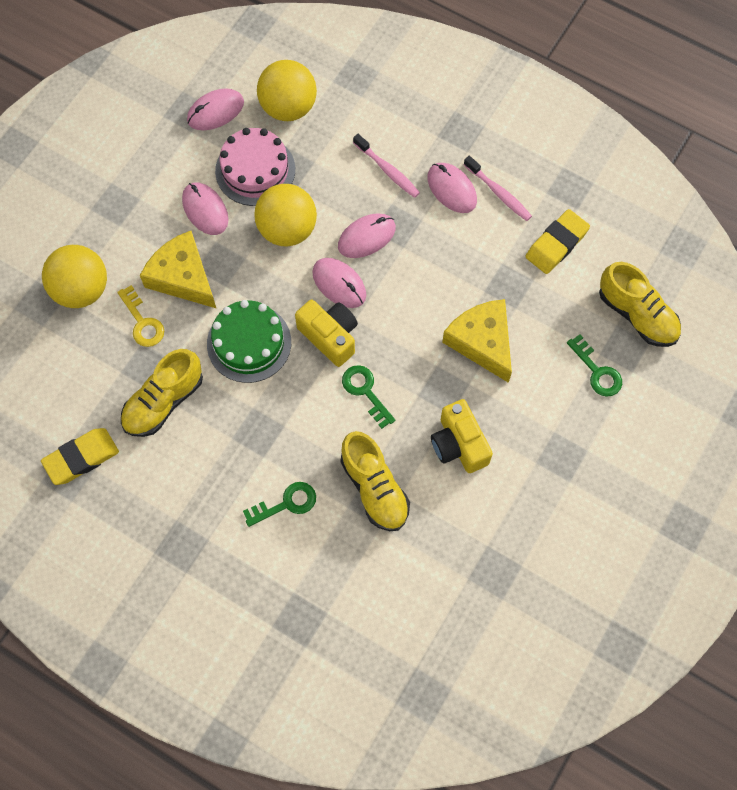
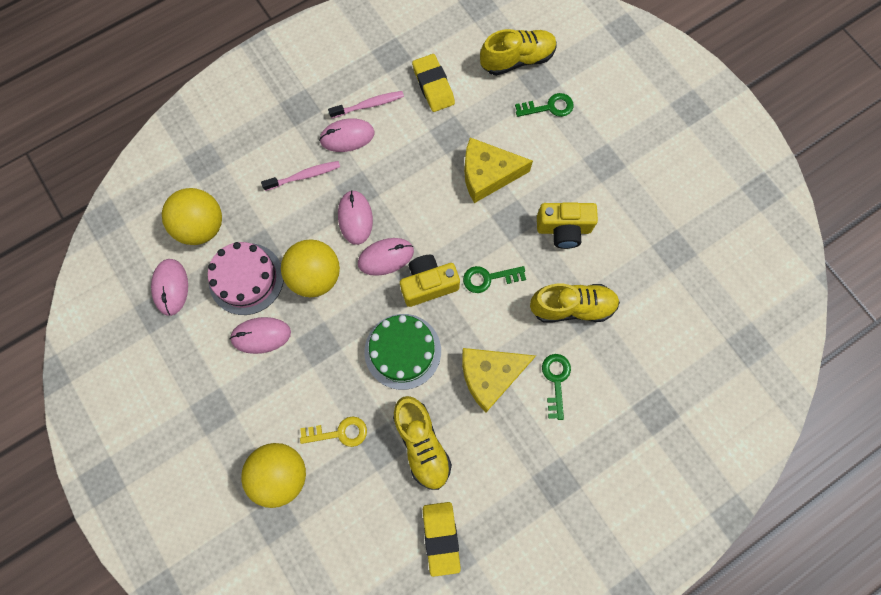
camera: 65 degrees left, 5 degrees up
yellow cheese [140,231,217,309] -> yellow cheese moved to [462,348,536,412]

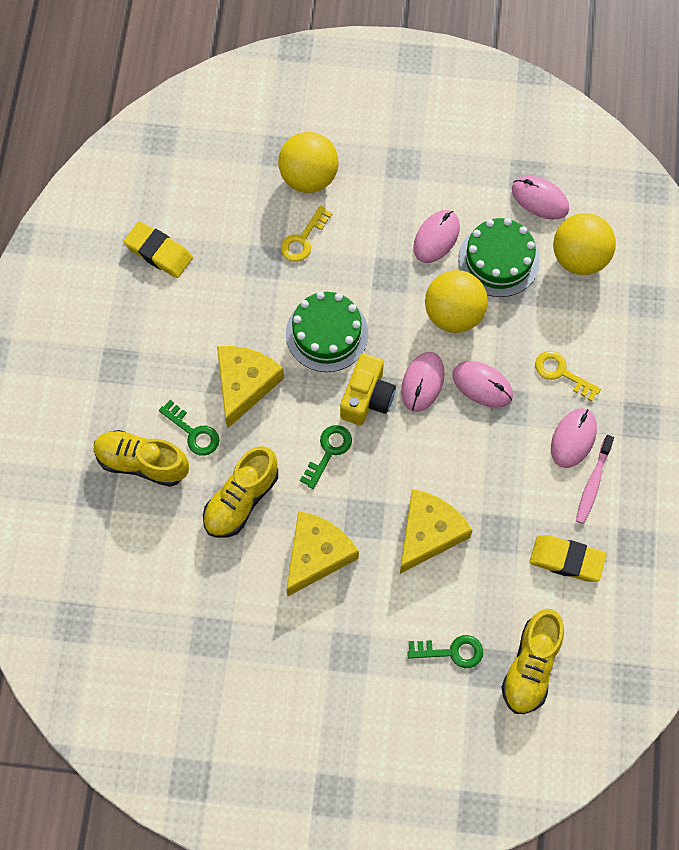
camera: 130 degrees right, 5 degrees down
pink cake [208,242,283,315] -> green cake [458,218,540,297]
pink toothbrush [261,161,340,191] -> yellow key [535,351,601,401]
yellow shoe [393,396,452,490] -> yellow shoe moved to [93,430,189,487]
green key [515,93,574,117] -> green key turned 120 degrees counterclockwise [407,635,483,668]
yellow camera [537,203,598,249] -> yellow cheese [287,511,359,597]

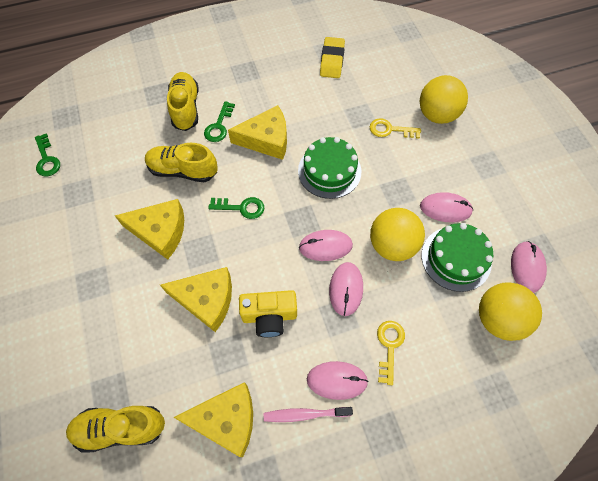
camera: 65 degrees right, 5 degrees down
yellow camera [340,353,396,425] -> yellow camera moved to [239,290,297,337]
green key [407,635,483,668] -> green key moved to [35,134,60,176]
yellow eraser [530,535,607,582] -> yellow cheese [173,382,253,457]

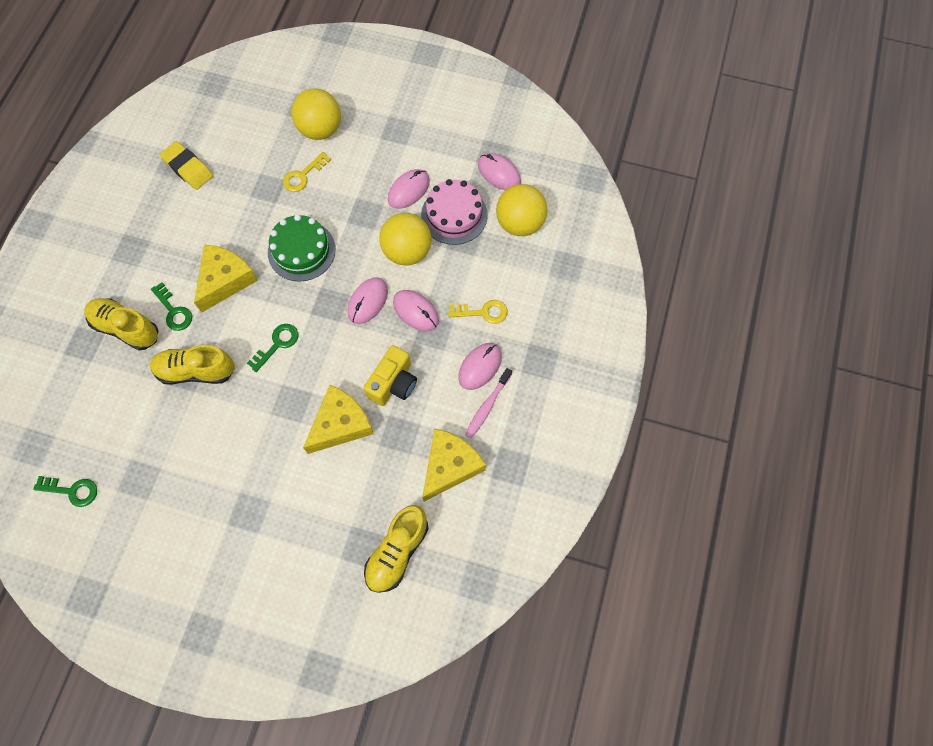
camera: 55 degrees left, 5 degrees up
yellow cheese [115,199,184,260] -> none
yellow shoe [145,143,218,183] -> yellow shoe turned 45 degrees clockwise [150,345,235,385]
yellow key [377,321,405,385] -> yellow key turned 135 degrees clockwise [449,300,508,324]
green cake [422,223,493,292] -> pink cake [421,179,488,245]

